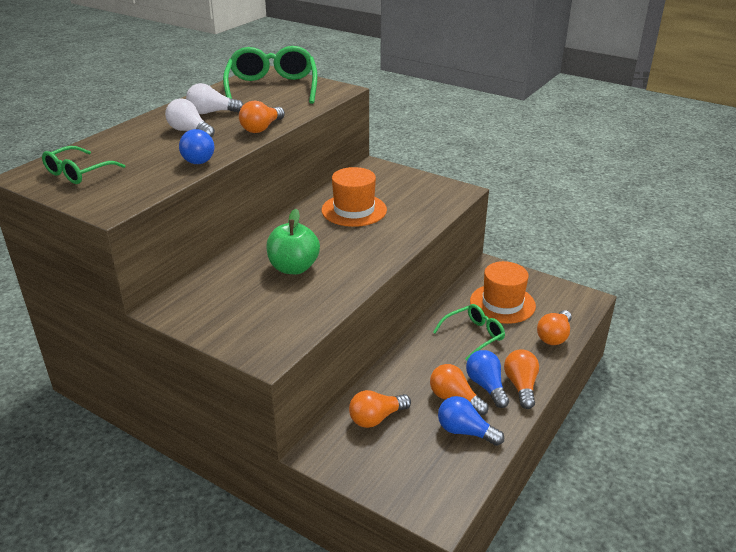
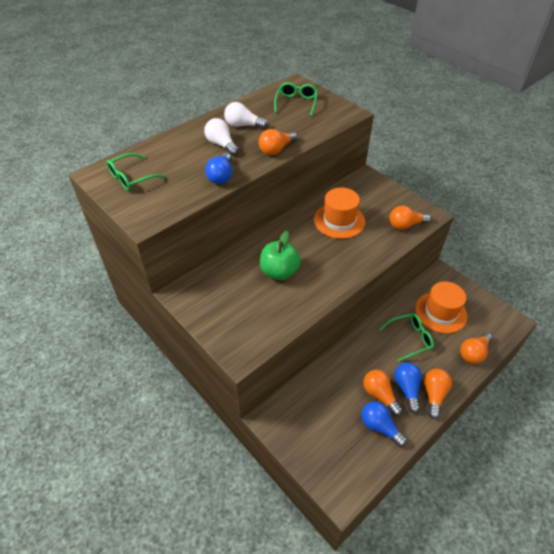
camera: 15 degrees right, 15 degrees up
green glasses [223,46,318,104] -> green glasses [274,82,318,116], size x0.57
orange light bulb [349,390,411,428] -> orange light bulb moved to [390,206,431,230]

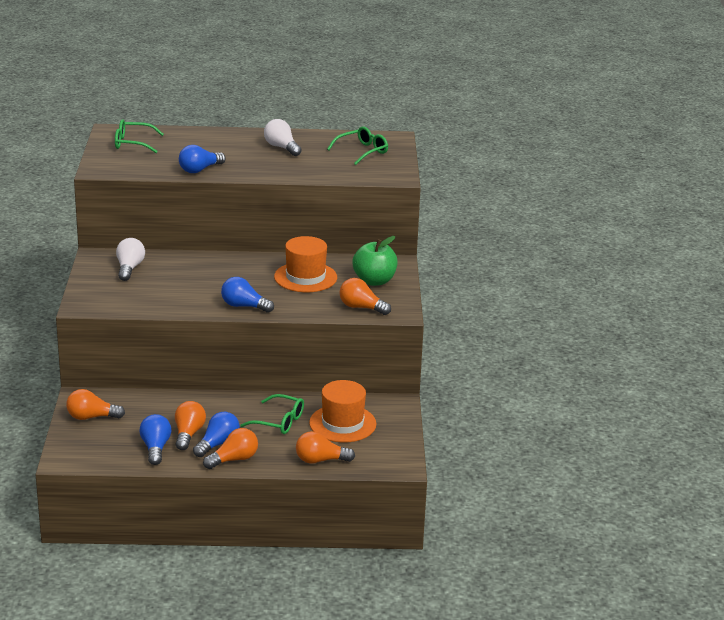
camera: 40 degrees right, 20 degrees down
white light bulb [204,118,239,156] -> white light bulb moved to [116,238,145,281]
orange light bulb [259,129,297,155] -> orange light bulb moved to [66,389,125,420]
green apple [260,231,301,280] -> green apple moved to [352,236,398,286]
none -> blue light bulb [221,277,274,313]

